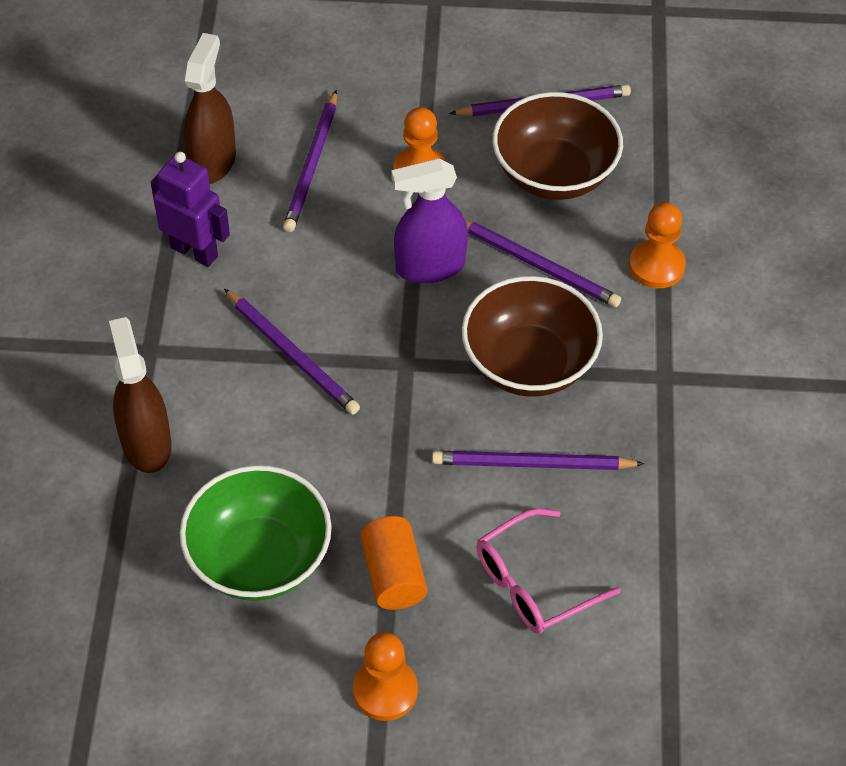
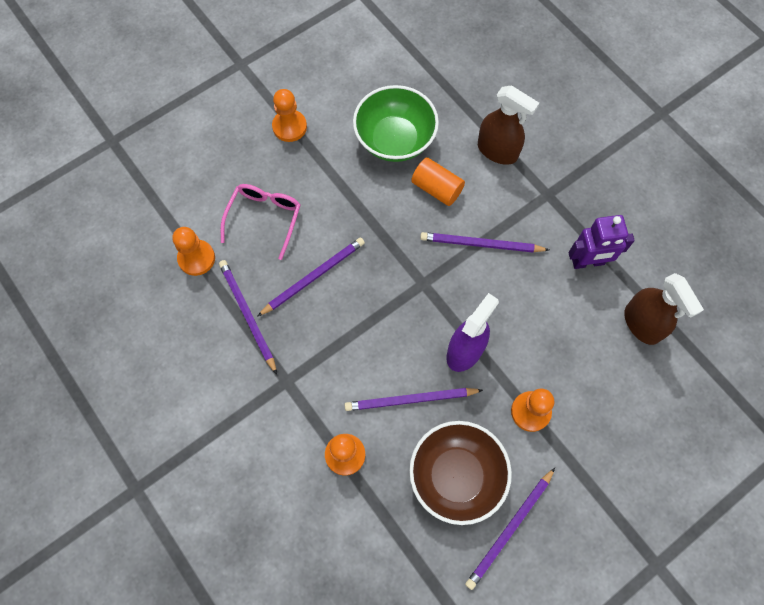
camera: 140 degrees right, 15 degrees up
purple pencil [283,90,337,232] -> purple pencil moved to [219,260,277,374]
orange cylinder [360,516,427,610] -> orange cylinder moved to [411,157,465,206]
brown bowl [462,276,603,397] -> none
none -> orange pawn [173,227,215,276]

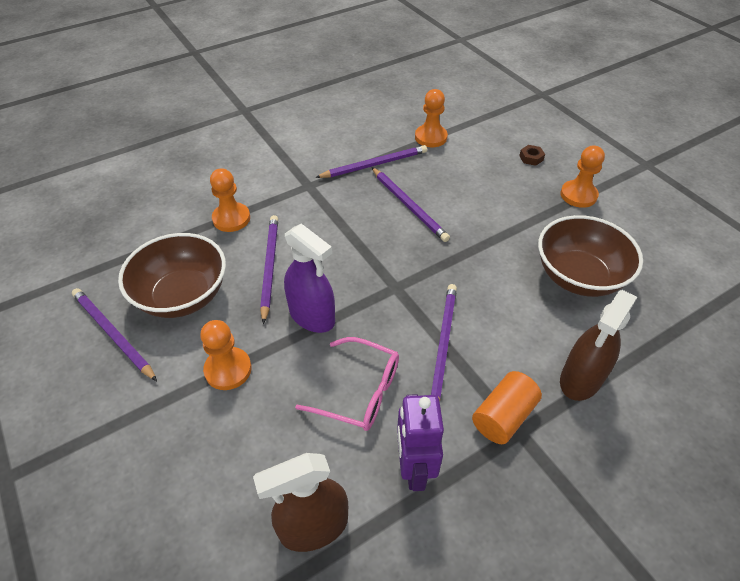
camera: 95 degrees right, 20 degrees down
pink glasses [221,184,300,260] -> pink glasses moved to [295,337,399,431]
green bowl [353,85,439,162] -> brown bowl [538,215,643,297]
orange cylinder [411,157,465,206] -> orange cylinder moved to [472,371,542,444]
none -> brown nut [519,145,545,166]

